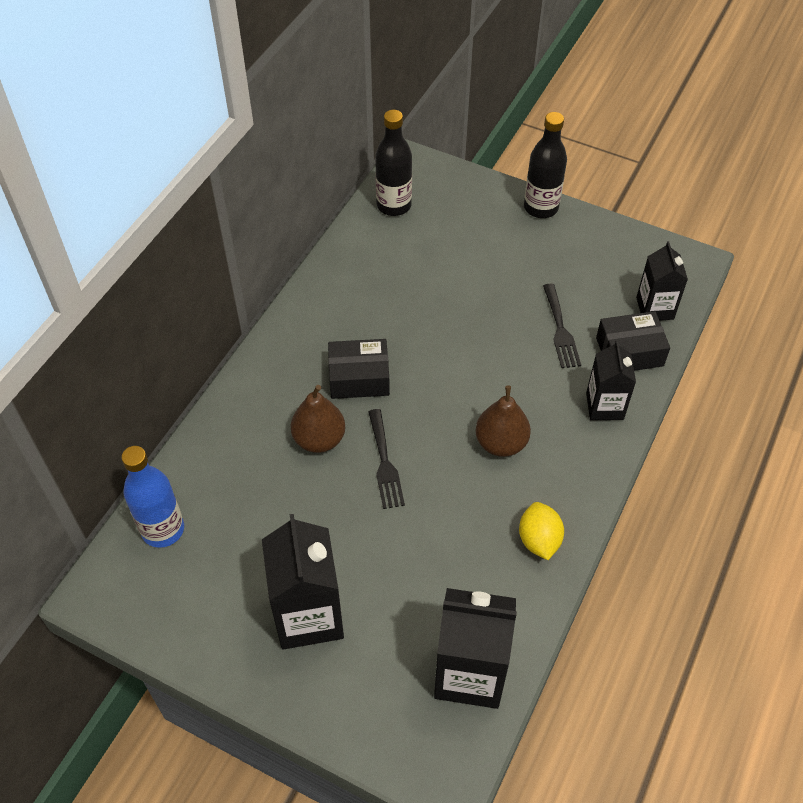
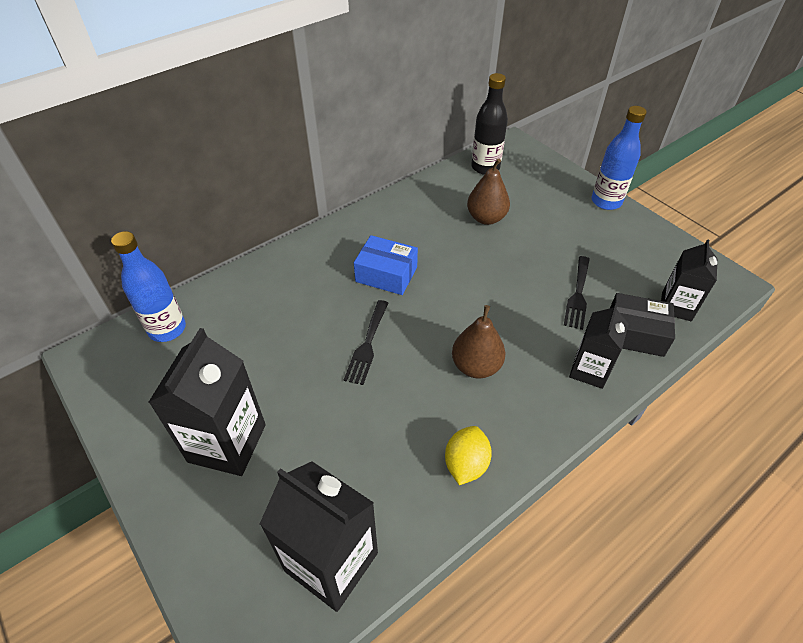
camera: 25 degrees right, 5 degrees down
brown pear [291,385,346,453] -> brown pear moved to [467,158,510,225]
black box [328,339,390,399] -> blue box [354,235,418,295]
black bottle [524,112,567,218] -> blue bottle [592,106,647,210]

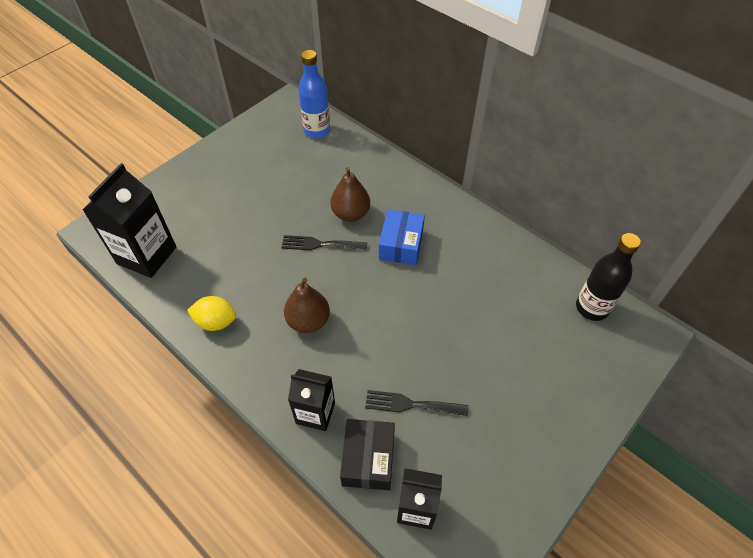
camera: 80 degrees right, 5 degrees up
black carton [148,328,266,476] -> none
brown pear [467,158,510,225] -> brown pear moved to [330,167,370,222]
blue bottle [592,106,647,210] -> none

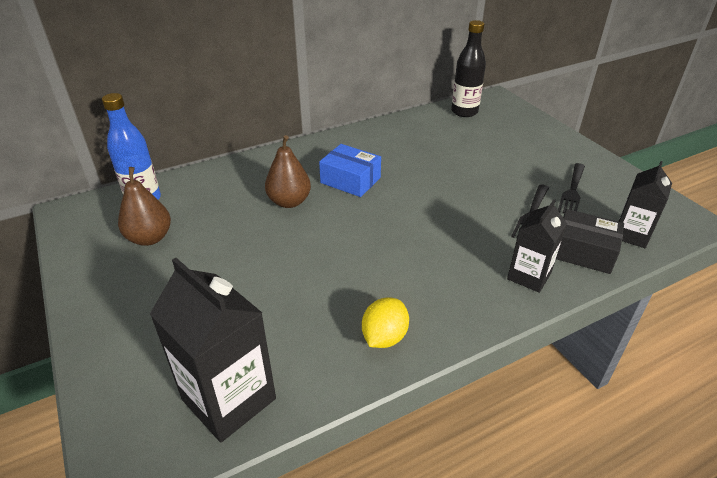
camera: 70 degrees left, 15 degrees down
black fork [281,235,367,250] -> black fork moved to [558,163,585,213]
brown pear [284,278,330,333] -> brown pear moved to [118,167,171,246]

